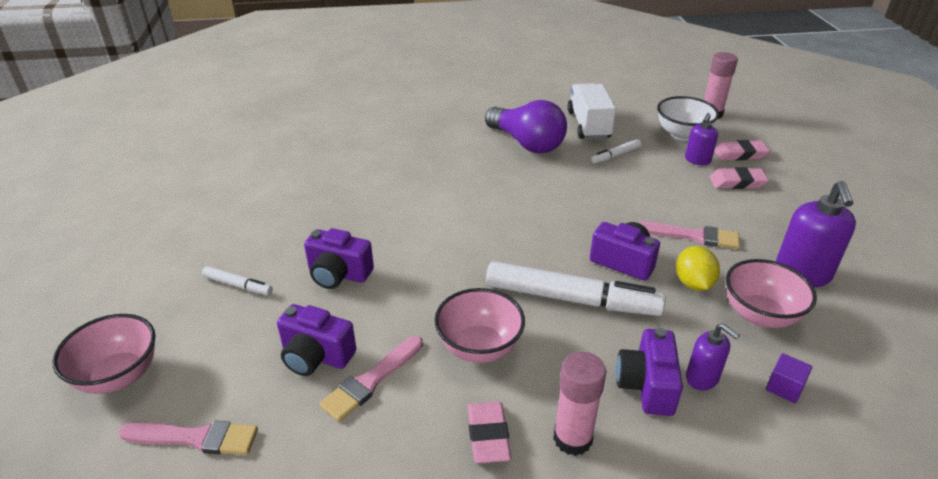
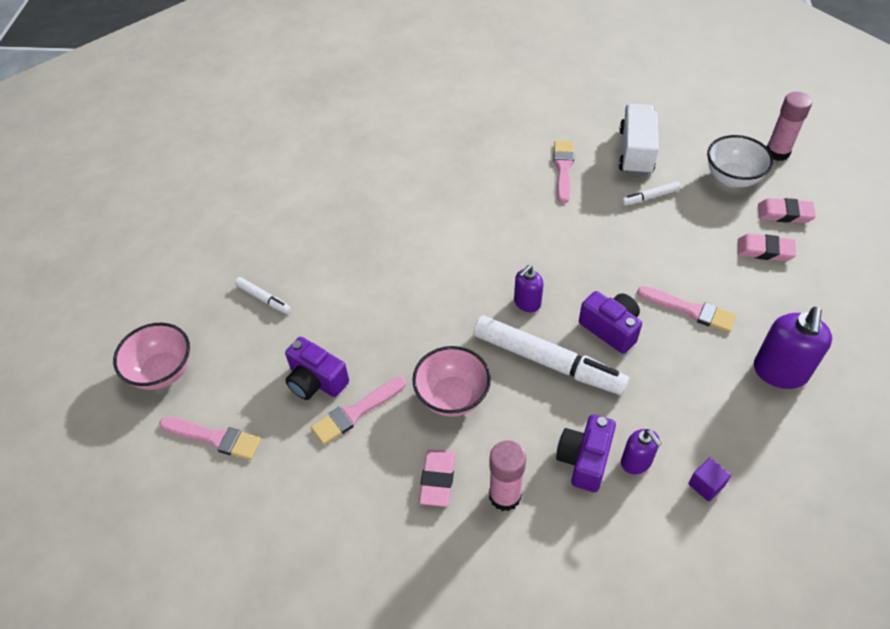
camera: 15 degrees right, 15 degrees up
purple camera [304,228,374,289] -> none
purple light bulb [485,100,567,153] -> pink brush [553,141,574,203]
yellow lemon [676,246,720,291] -> none
purple soap dispenser [685,113,718,165] -> purple soap dispenser moved to [514,265,543,312]
pink bowl [726,259,817,328] -> none

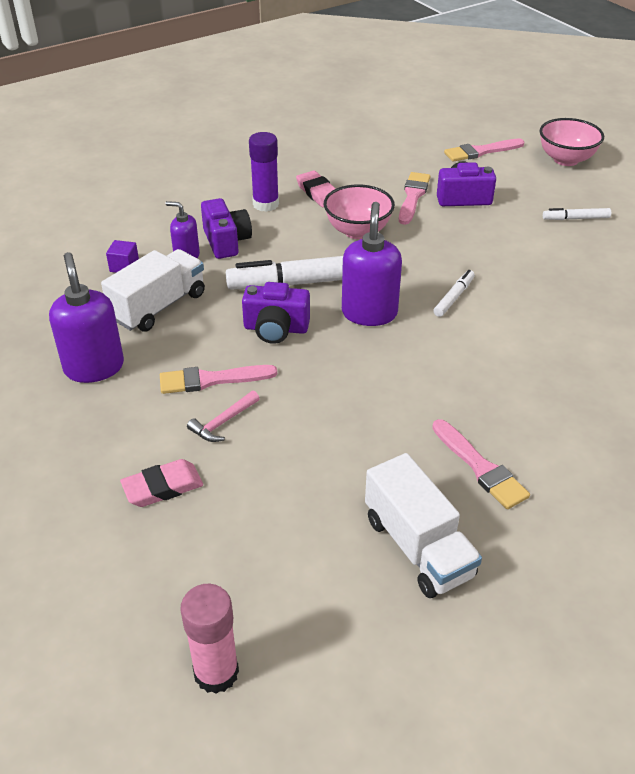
camera: 140 degrees right, 10 degrees down
pink glue stick [489,440,526,511] -> purple glue stick [249,132,279,212]
purple soap dispenser [514,265,543,312] -> purple soap dispenser [342,202,402,326], size x1.71
white marker [621,181,681,206] -> white marker moved to [433,270,475,317]
white bowl [707,135,773,187] -> none
pink eraser [758,198,816,223] -> none
none -> white truck [101,249,205,332]
none -> pink hammer [187,391,260,442]

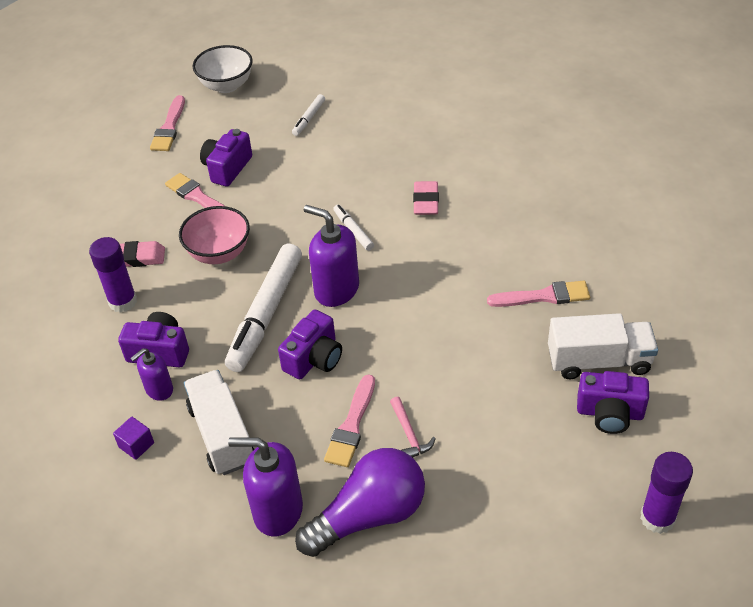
camera: 60 degrees left, 5 degrees up
pink eraser [120,459,203,507] -> pink eraser moved to [413,181,439,215]
pink glue stick [180,584,239,694] -> purple glue stick [640,452,693,534]
pink bowl [539,118,604,166] -> white bowl [193,45,253,93]
none -> purple light bulb [295,448,425,557]
none -> purple camera [577,371,649,434]

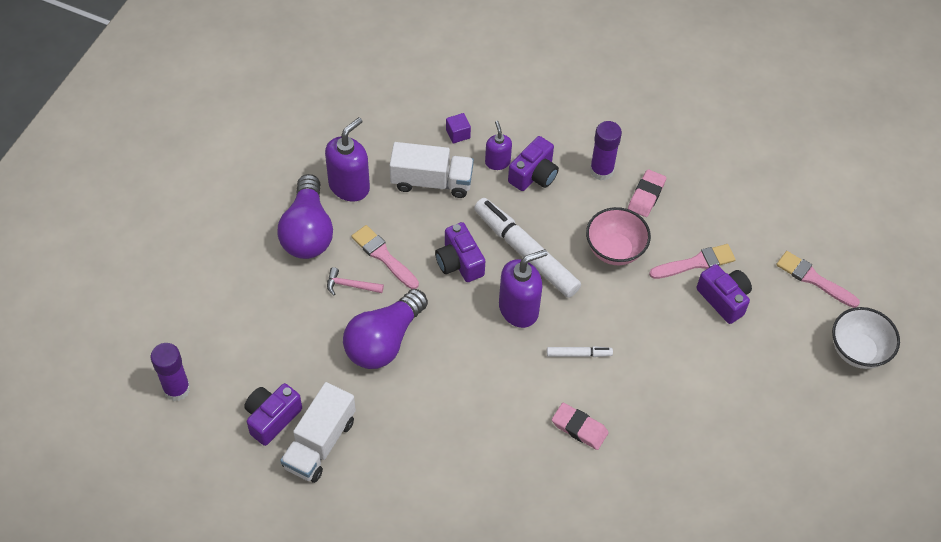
camera: 115 degrees right, 10 degrees up
white marker [292,94,325,136] -> none
pink brush [487,281,590,307] -> none
none -> purple light bulb [343,289,428,369]

